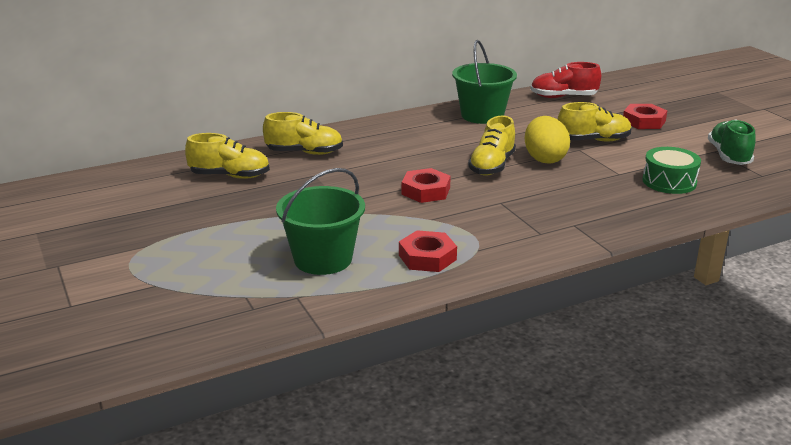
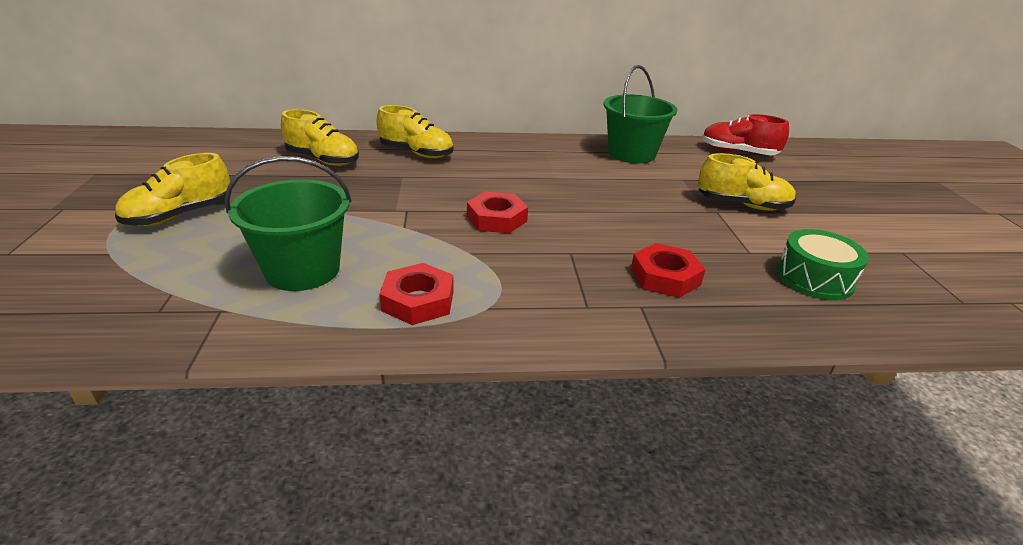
camera: 20 degrees right, 5 degrees up
yellow shoe [468,116,516,176] -> yellow shoe moved to [115,153,230,226]
yellow egg [525,116,570,164] -> none
red nut [623,104,667,129] -> red nut moved to [631,243,705,298]
green shoe [708,119,756,165] -> none

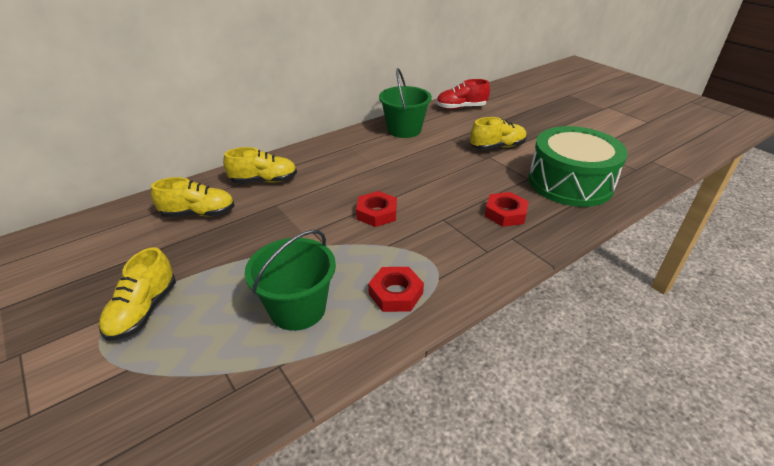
camera: 30 degrees left, 5 degrees up
green drum [777,229,869,300] -> green drum [528,126,628,207], size x1.91

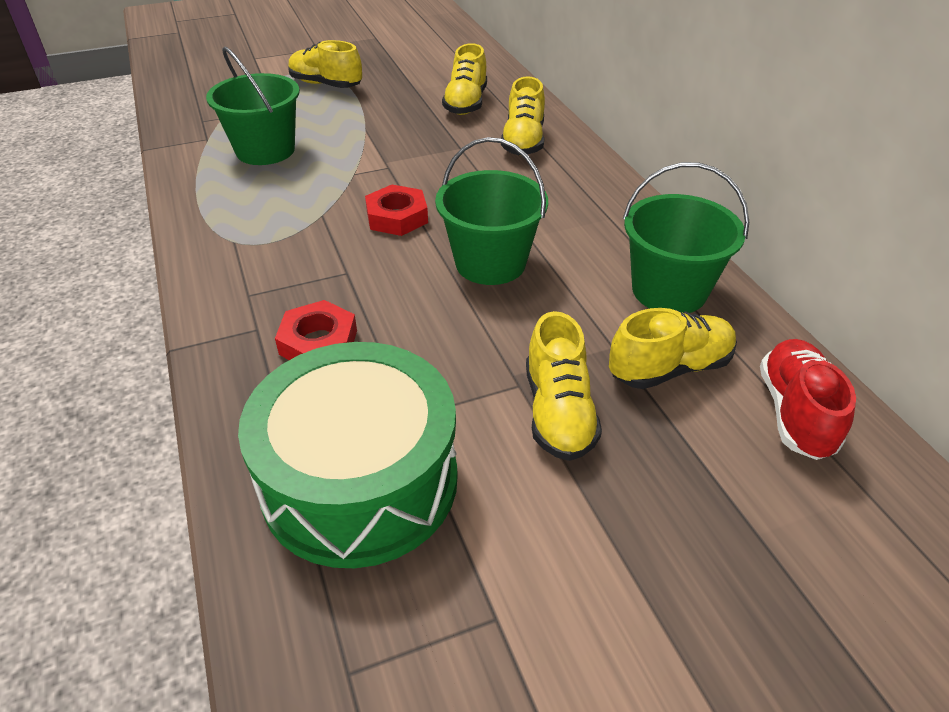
camera: 105 degrees right, 5 degrees up
red nut [368,267,424,312] -> none
none -> green bucket [435,137,548,285]
none -> yellow shoe [609,308,737,389]

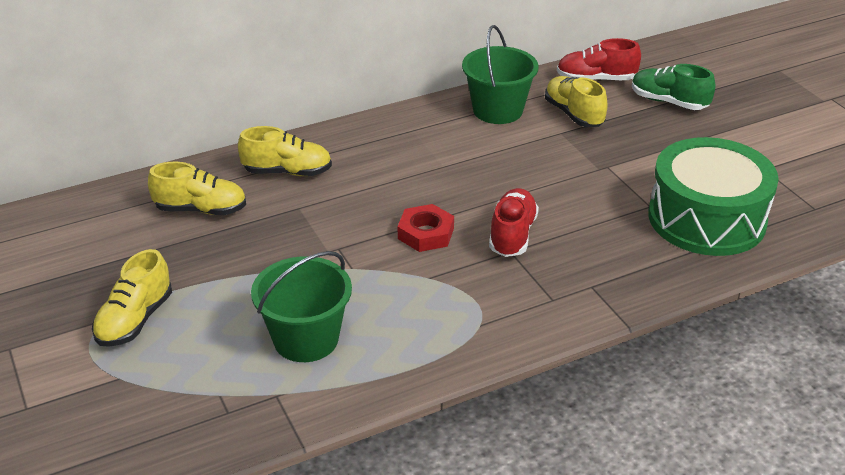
camera: 95 degrees left, 5 degrees down
red nut [275,300,357,360] -> none
green bucket [435,137,548,285] -> none
yellow shoe [526,311,602,461] -> none
none -> red shoe [489,188,539,257]
none -> green shoe [632,64,715,110]

